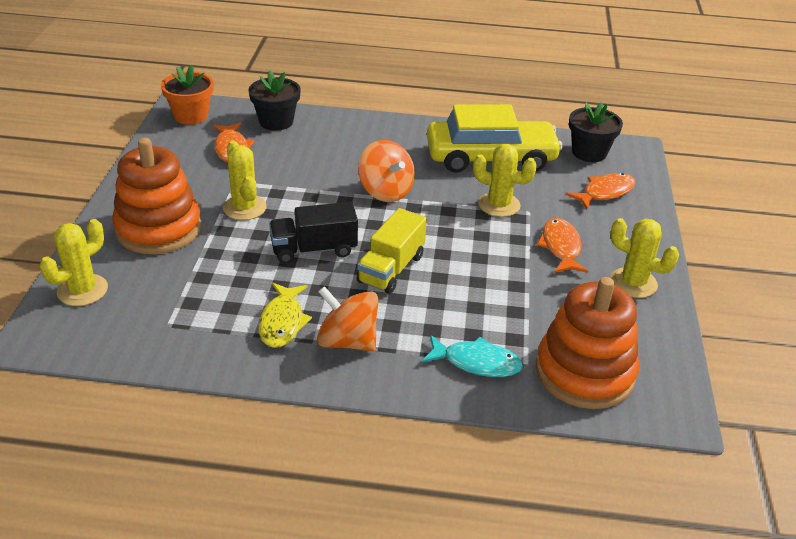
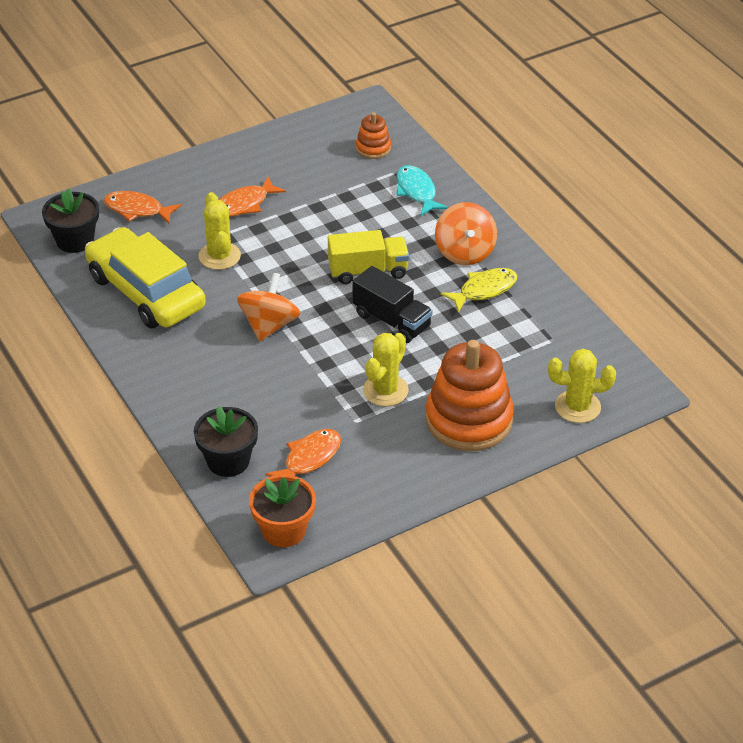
camera: 125 degrees left, 5 degrees up
orange stacking toy [536,277,639,409] -> orange stacking toy [356,112,391,159], size x0.48
yellow cactus [610,218,679,298] -> none

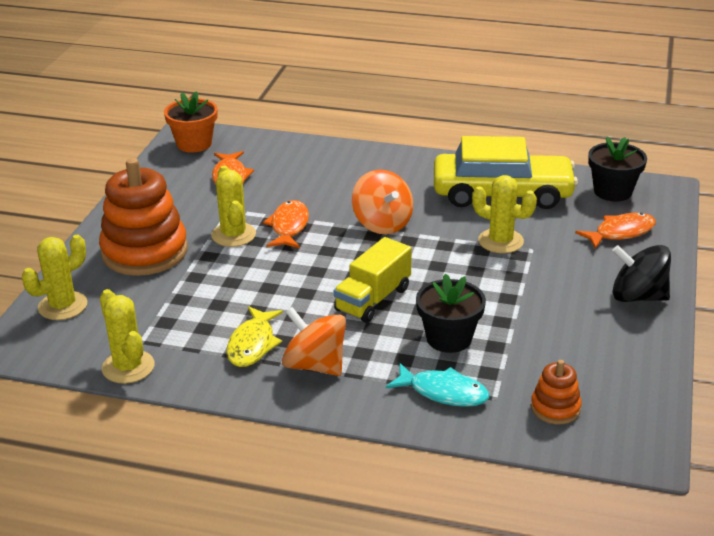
camera: 135 degrees right, 10 degrees down
black flower pot [194,406,258,477] -> black flower pot moved to [416,274,486,353]
orange fish [219,177,286,217] -> orange fish moved to [263,200,309,248]
black truck [352,266,433,343] -> none
none -> yellow cactus [100,289,155,384]
none -> black spinning top [612,245,671,302]

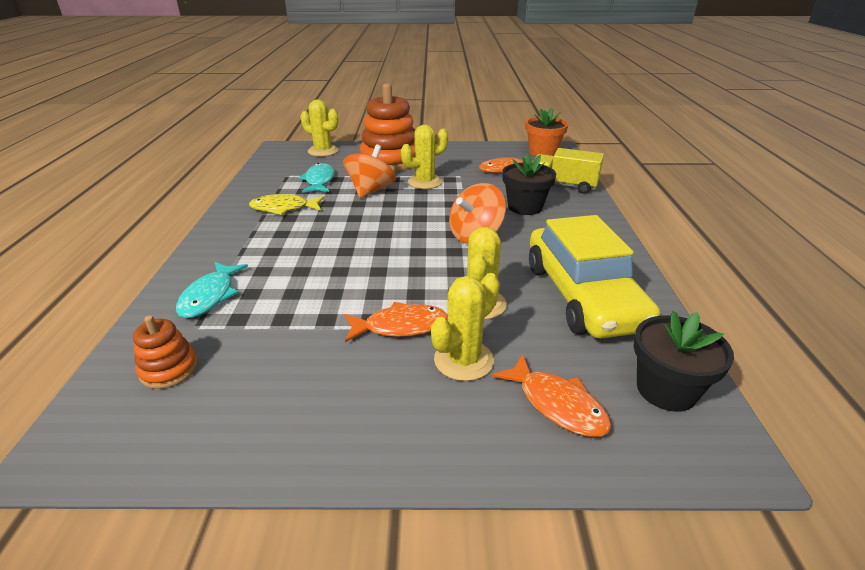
camera: 75 degrees right, 0 degrees up
yellow cactus [100,289,155,384] -> yellow cactus moved to [431,273,500,381]
orange fish [263,200,309,248] -> orange fish moved to [344,302,448,342]
orange spinning top [282,307,346,376] -> orange spinning top moved to [343,145,396,198]
yellow truck [334,237,412,323] -> yellow truck moved to [534,148,604,194]
black flower pot [416,274,486,353] -> black flower pot moved to [502,153,556,215]
black spinning top [612,245,671,302] -> none
none -> turquoise fish [298,163,335,193]

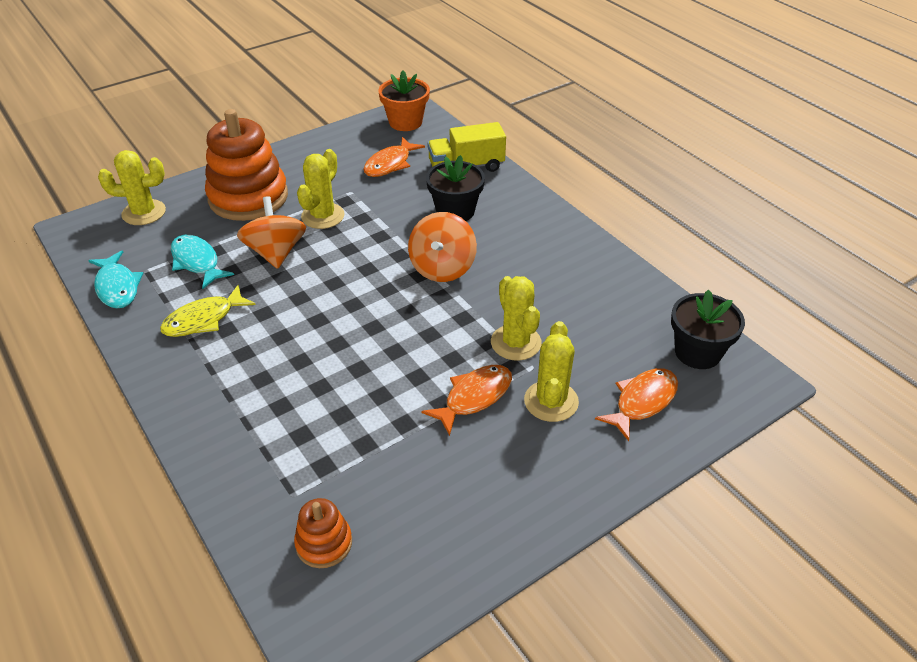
camera: 35 degrees left, 10 degrees up
turquoise fish [176,262,248,318] -> turquoise fish moved to [88,250,143,308]
orange fish [492,354,612,437] -> orange fish turned 60 degrees counterclockwise [595,368,678,441]
yellow car [529,215,660,338] -> none

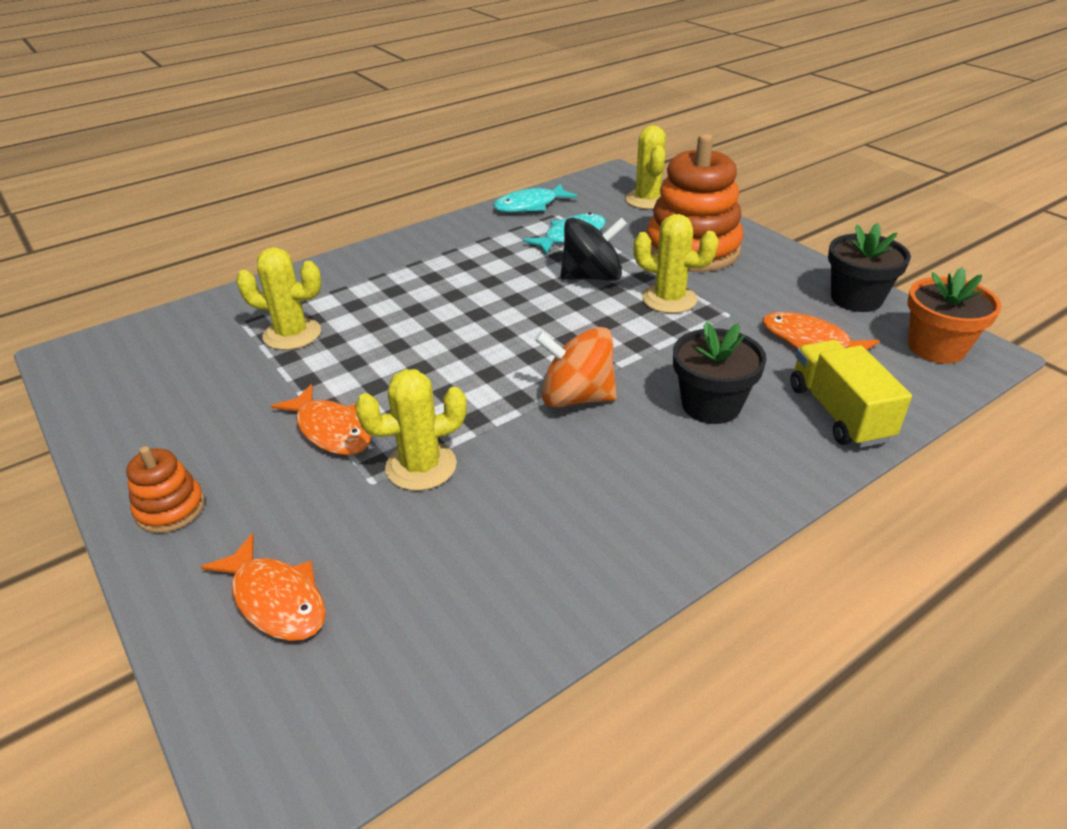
camera: 90 degrees right, 5 degrees down
yellow fish [160,284,256,337] -> none
orange spinning top [237,196,306,269] -> black spinning top [561,217,627,281]
orange stacking toy [294,498,352,568] -> orange stacking toy moved to [126,446,205,533]
yellow cactus [524,321,579,422] -> yellow cactus moved to [236,247,321,350]
black flower pot [671,289,745,369] -> black flower pot moved to [828,223,911,312]

